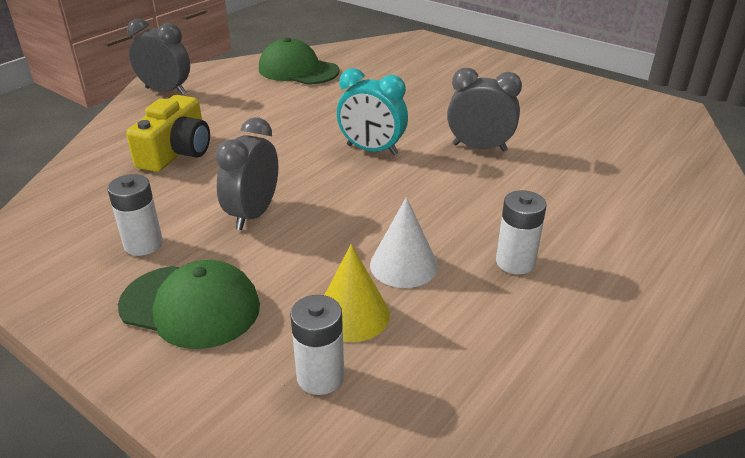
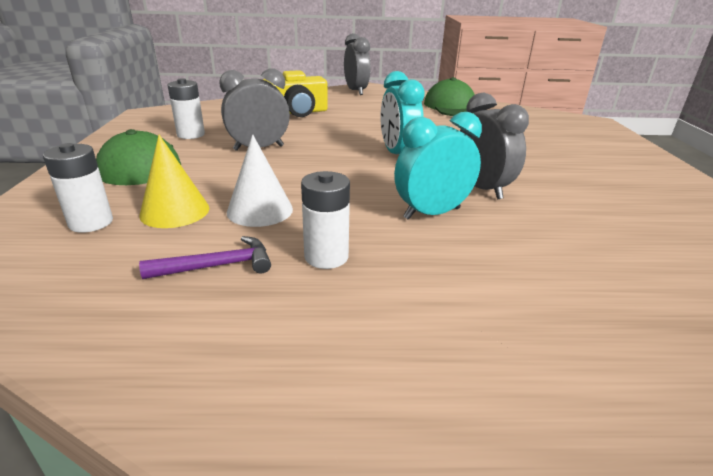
camera: 50 degrees right, 5 degrees down
none -> purple hammer [139,236,271,279]
none -> turquoise clock [394,112,482,220]

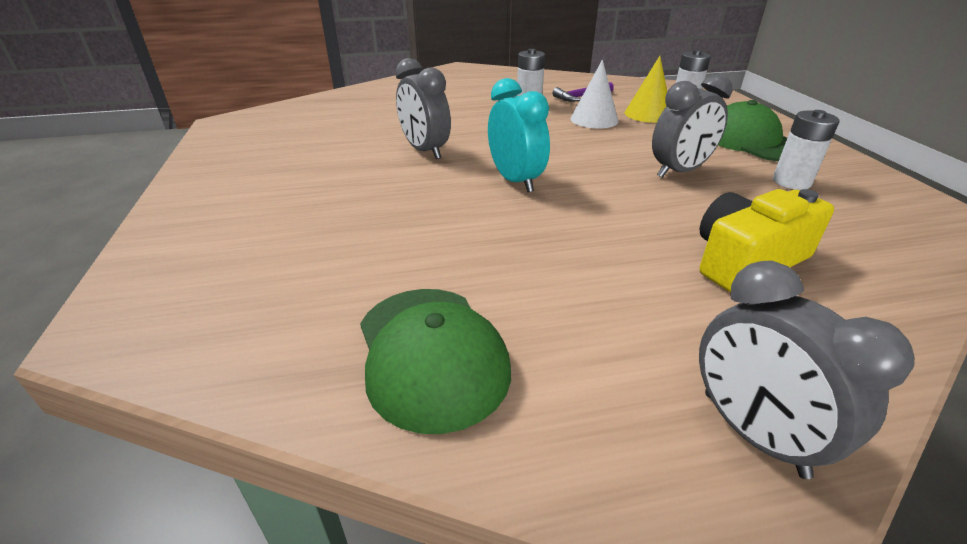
camera: 170 degrees right, 5 degrees up
turquoise clock [394,112,482,220] -> none

